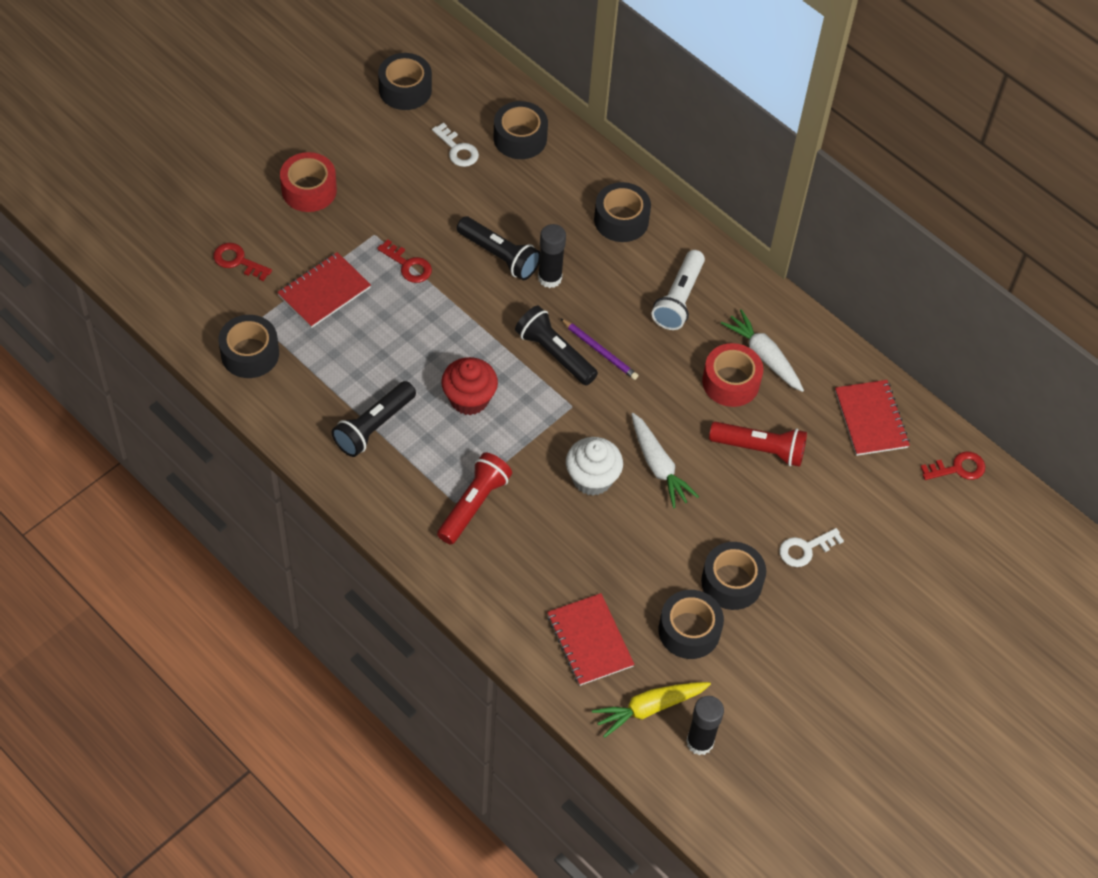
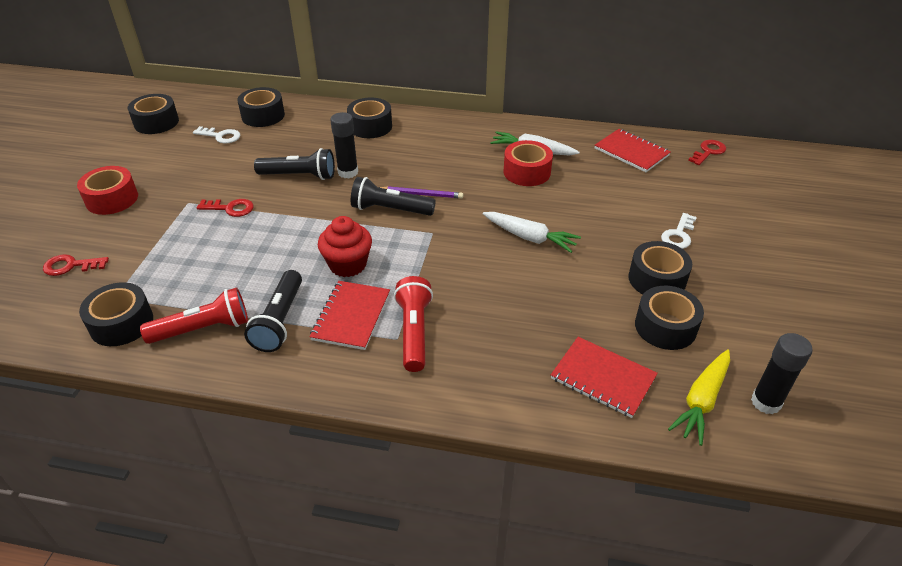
camera: 30 degrees left, 15 degrees down
red notebook [277,252,371,328] -> red notebook moved to [309,281,390,350]
white cupcake [566,437,623,496] -> none
white flashlight [652,250,705,330] -> none
red flashlight [709,422,807,467] -> red flashlight moved to [140,287,248,344]

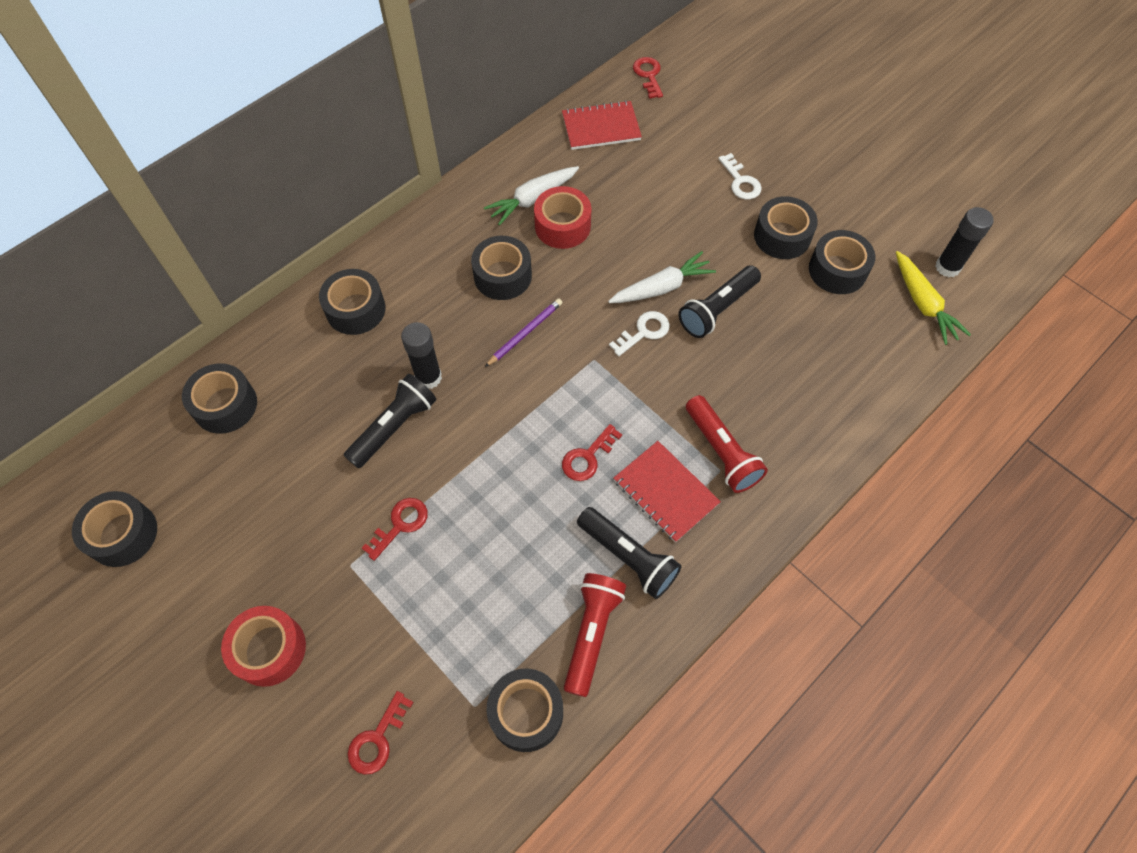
camera: 55 degrees left, 20 degrees up
white key [193,126,240,143] -> white key moved to [609,311,670,356]
red cupcake [318,216,372,277] -> red key [562,424,622,481]
black flashlight [351,177,436,216] -> black flashlight moved to [678,265,761,338]
red flashlight [394,276,433,372] -> red flashlight turned 150 degrees counterclockwise [686,395,768,493]
red notebook [551,337,658,418] -> none
none -> black tape [471,236,532,300]

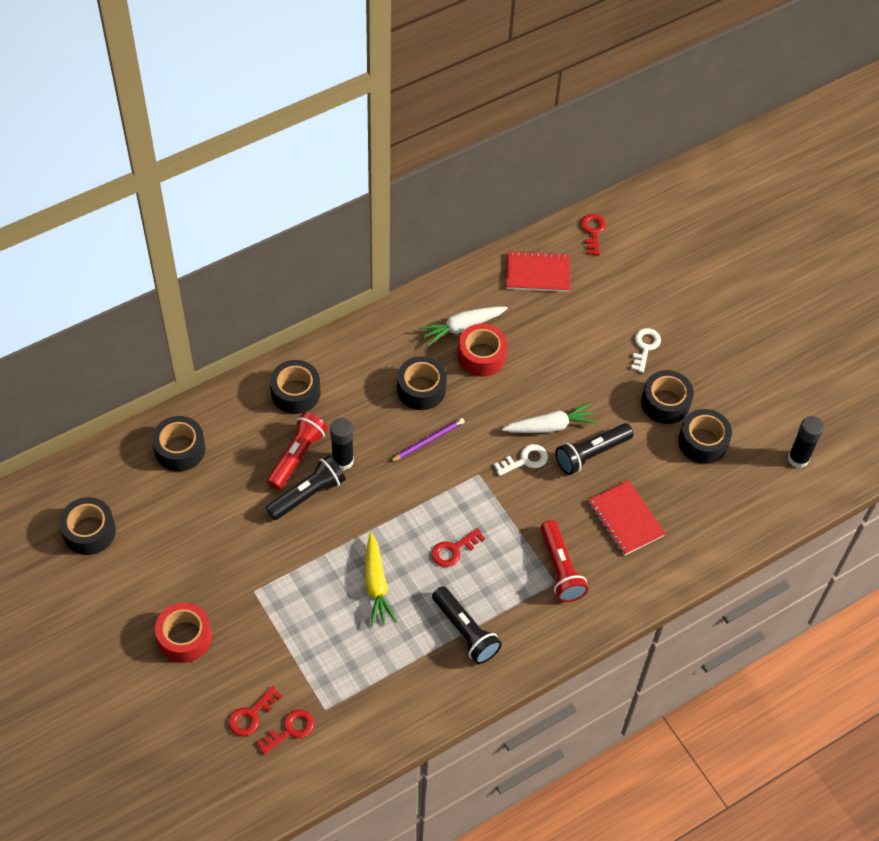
camera: 10 degrees right, 5 degrees down
red key [362,498,428,561] -> red key moved to [256,710,315,755]
black tape [487,669,563,752] -> none
red flashlight [564,573,626,697] -> red flashlight moved to [267,412,328,490]
red notebook [614,441,721,543] -> red notebook moved to [588,480,666,556]
white key [718,153,762,199] -> white key turned 150 degrees counterclockwise [631,328,661,373]
yellow carrot [896,251,971,345] -> yellow carrot moved to [365,533,397,626]

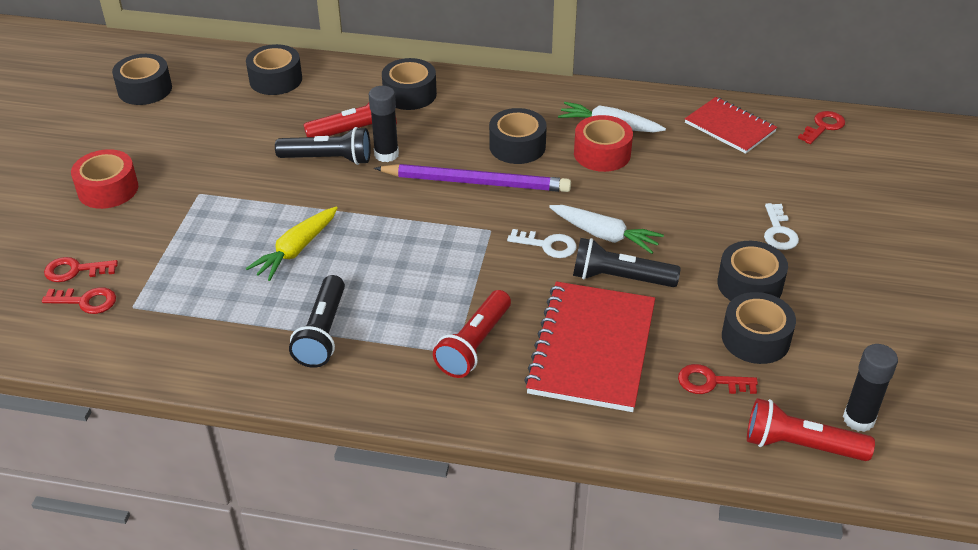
camera: 45 degrees right, 15 degrees down
purple pencil [390,418,465,462] -> purple pencil [374,164,571,192], size x1.90
red key [431,528,485,567] -> red key moved to [678,364,758,394]
red notebook [588,480,666,556] -> red notebook [524,281,655,412], size x1.62
white key [631,328,661,373] -> white key turned 120 degrees clockwise [764,203,799,250]
none -> red flashlight [747,398,875,461]

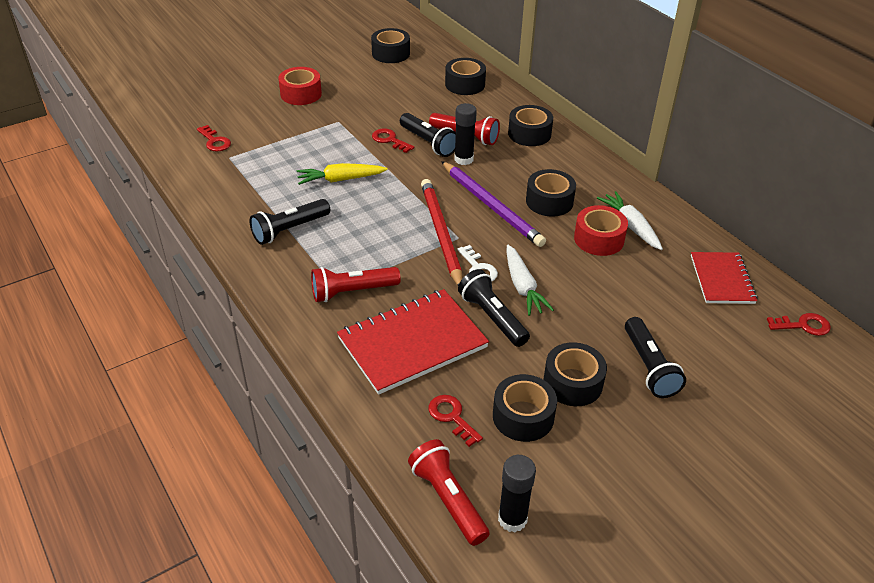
camera: 45 degrees right, 0 degrees up
red key [44,257,118,282] -> red key moved to [372,128,414,153]
white key [764,203,799,250] -> black flashlight [625,317,686,398]
none -> red pencil [421,179,462,286]

